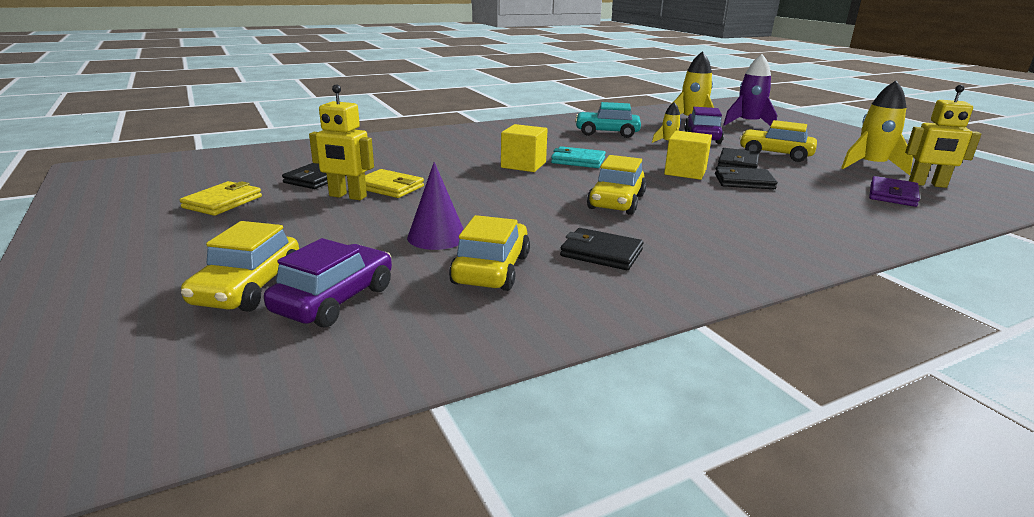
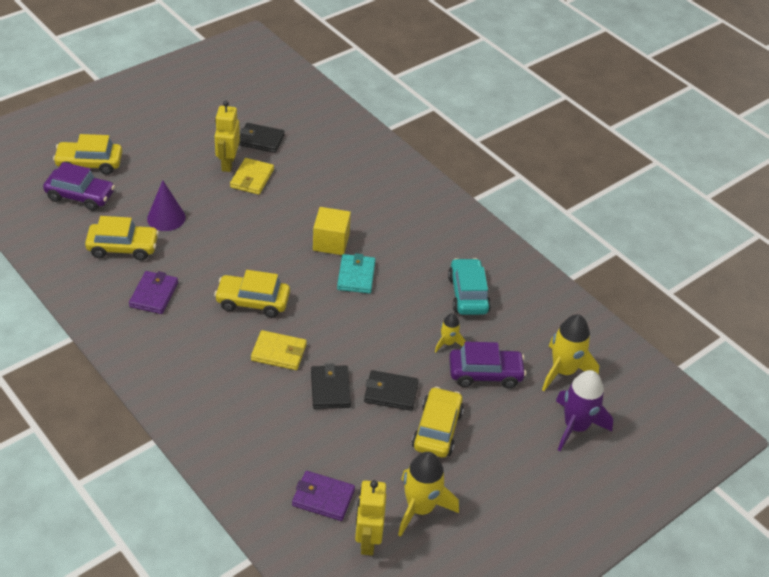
camera: 75 degrees right, 20 degrees up
yellow wallet [180,181,262,216] -> yellow wallet moved to [251,330,307,370]
black wallet [560,228,643,270] -> purple wallet [129,271,178,314]
yellow cube [664,131,712,180] -> none

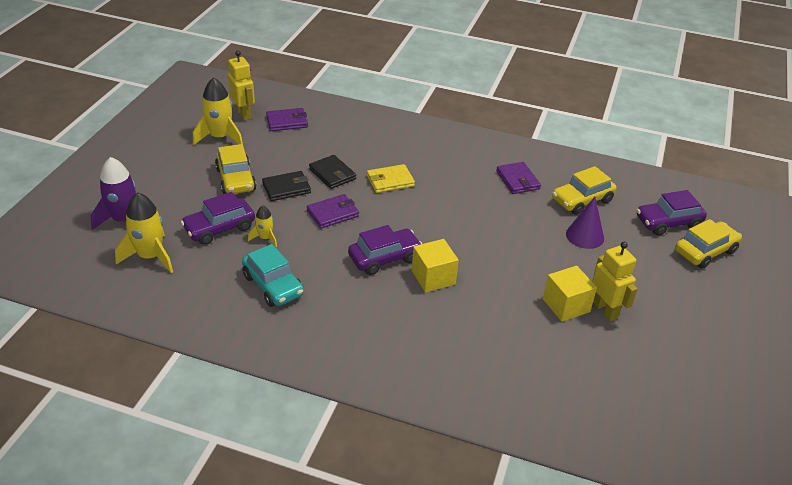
camera: 150 degrees right, 5 degrees down
yellow car [214,270,290,317] -> none
yellow wallet [230,158,274,195] -> yellow cube [543,266,597,322]
black wallet [239,123,285,153] -> none
turquoise wallet [337,253,376,294] -> purple car [348,225,422,275]
none -> purple wallet [307,194,359,229]

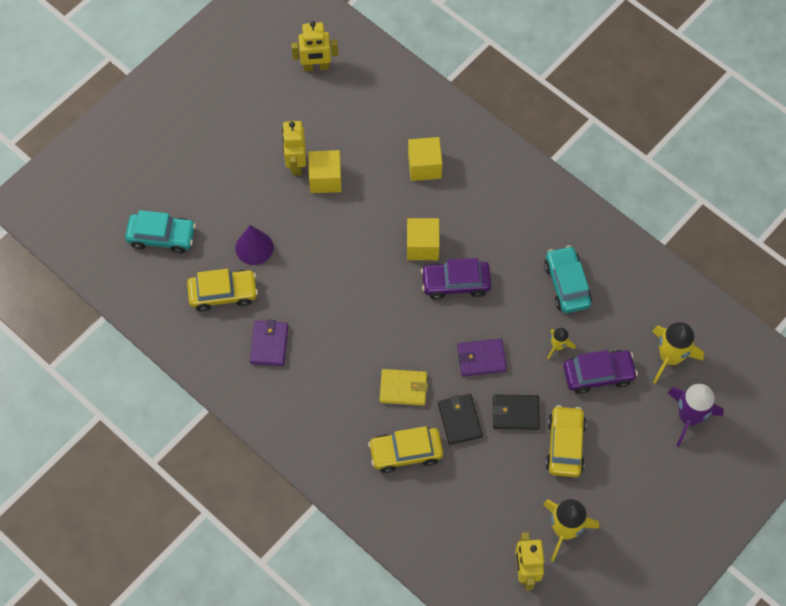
camera: 155 degrees left, 25 degrees up
purple wallet [266,108,308,131] -> none
purple car [637,190,707,236] -> turquoise car [125,210,196,254]
yellow car [675,219,742,269] -> yellow car moved to [368,426,443,473]
none -> yellow robot [291,21,338,71]
none -> yellow cube [408,137,442,181]

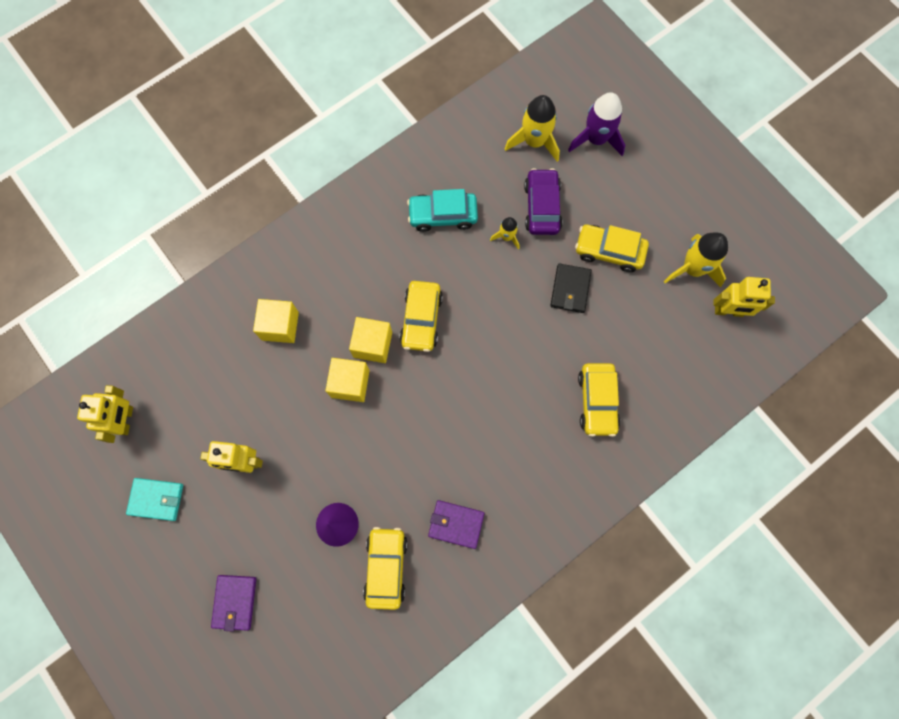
camera: 80 degrees left, 10 degrees up
turquoise car [125,210,196,254] -> none
yellow cube [308,150,342,193] -> yellow cube moved to [325,358,370,402]
yellow wallet [380,369,428,406] -> none
purple car [421,258,491,300] -> yellow car [399,281,443,352]
black wallet [438,394,483,445] -> none
purple wallet [457,338,507,377] -> purple wallet moved to [211,575,256,632]
none -> turquoise wallet [126,478,183,521]

